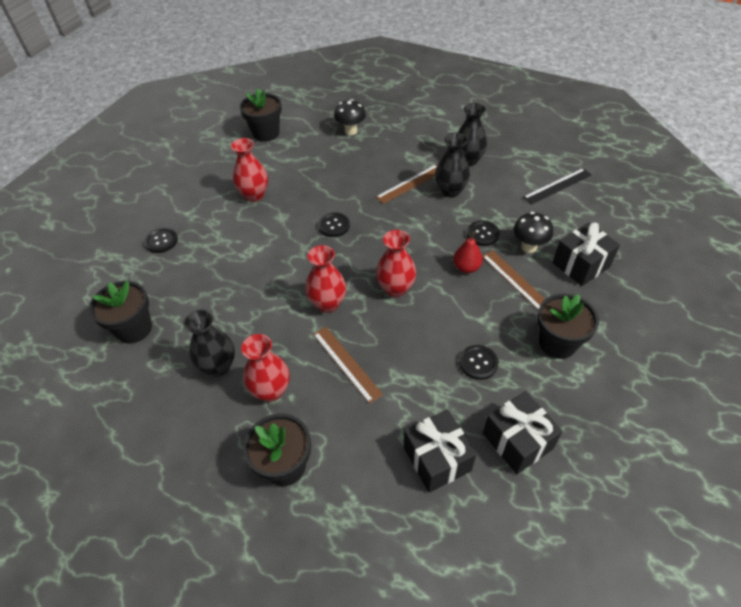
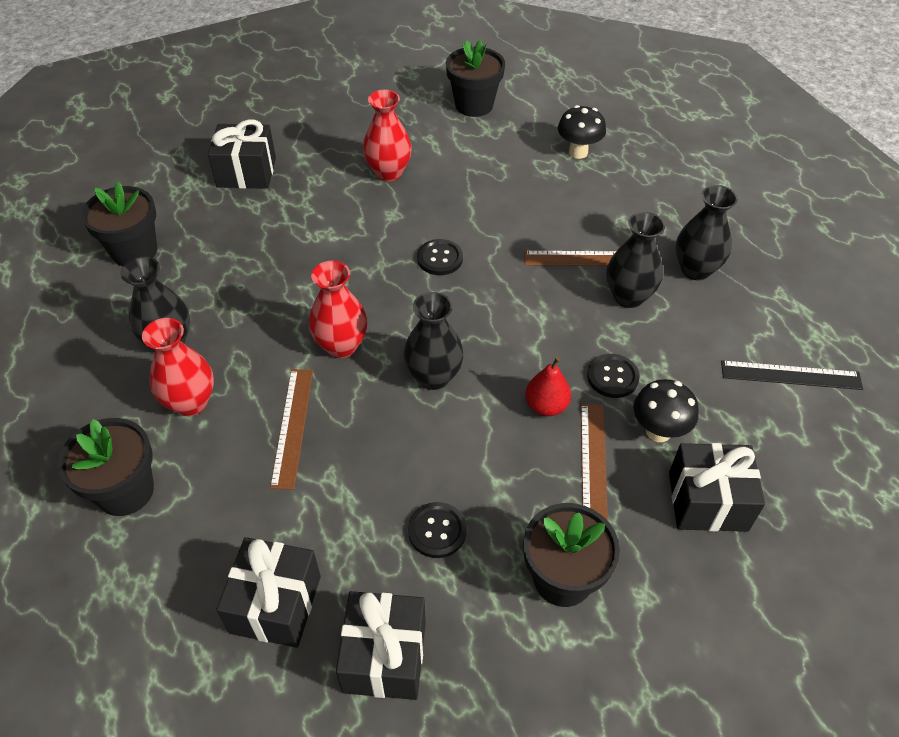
camera: 35 degrees right, 0 degrees up
black button [144,228,178,253] -> black gift [208,119,276,189]
red vase [376,230,416,297] -> black vase [403,292,464,390]

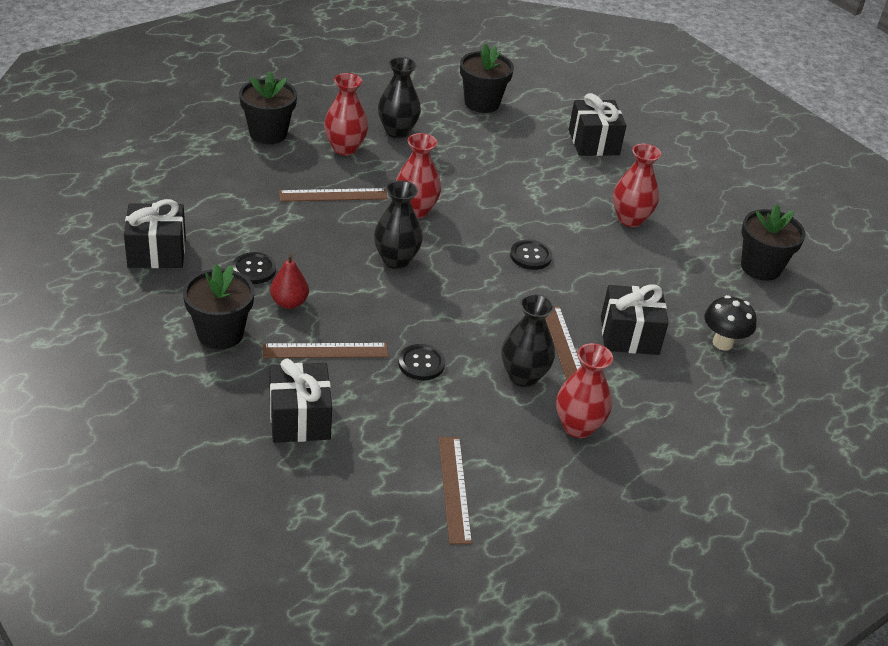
camera: 75 degrees right, 10 degrees down
black gift [217,537,321,648] -> black gift moved to [601,284,669,355]
red pear [525,357,571,416] -> red pear moved to [270,254,309,309]
black mushroom [634,379,699,442] -> none
black vase [676,185,738,280] -> red vase [556,343,613,438]
black ruler [721,360,863,390] -> brown ruler [439,437,472,544]

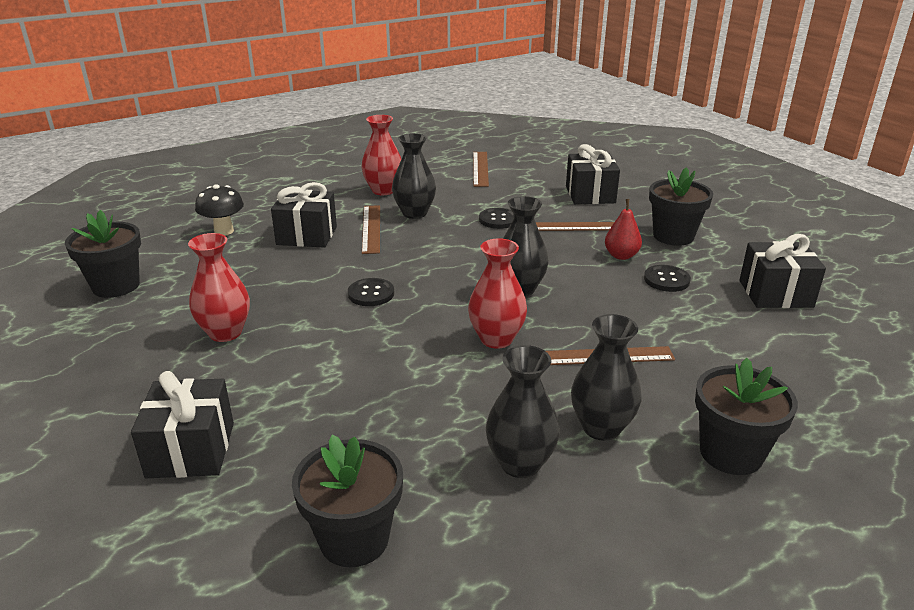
camera: 170 degrees left, 10 degrees down
red vase [324,73,368,156] -> black vase [571,314,642,441]

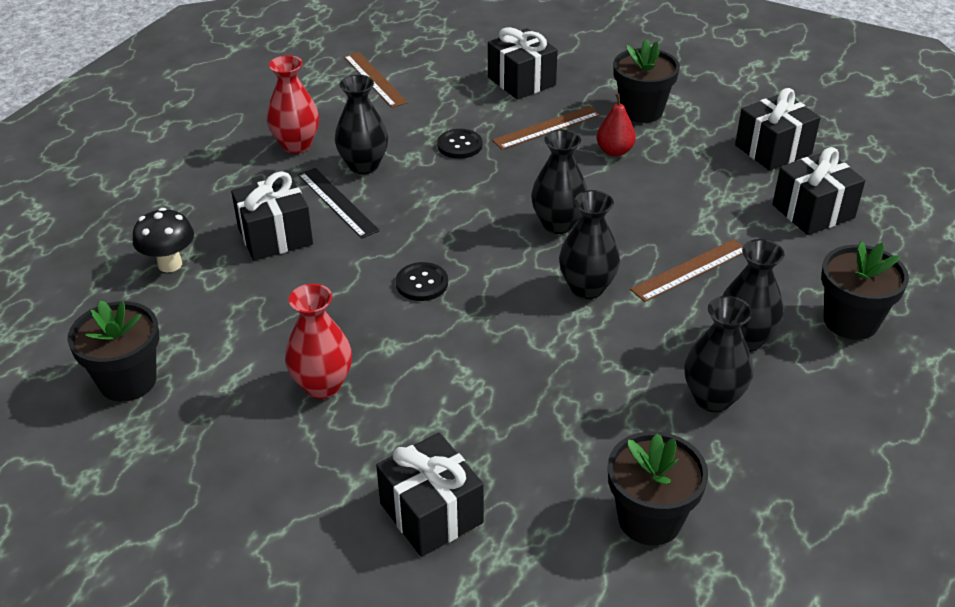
camera: 30 degrees left, 10 degrees up
brown ruler [362,205,380,254] -> black ruler [298,168,380,239]
red vase [468,238,527,349] -> black vase [559,190,620,299]
black button [644,265,691,292] -> none
none -> black gift [772,147,865,235]

